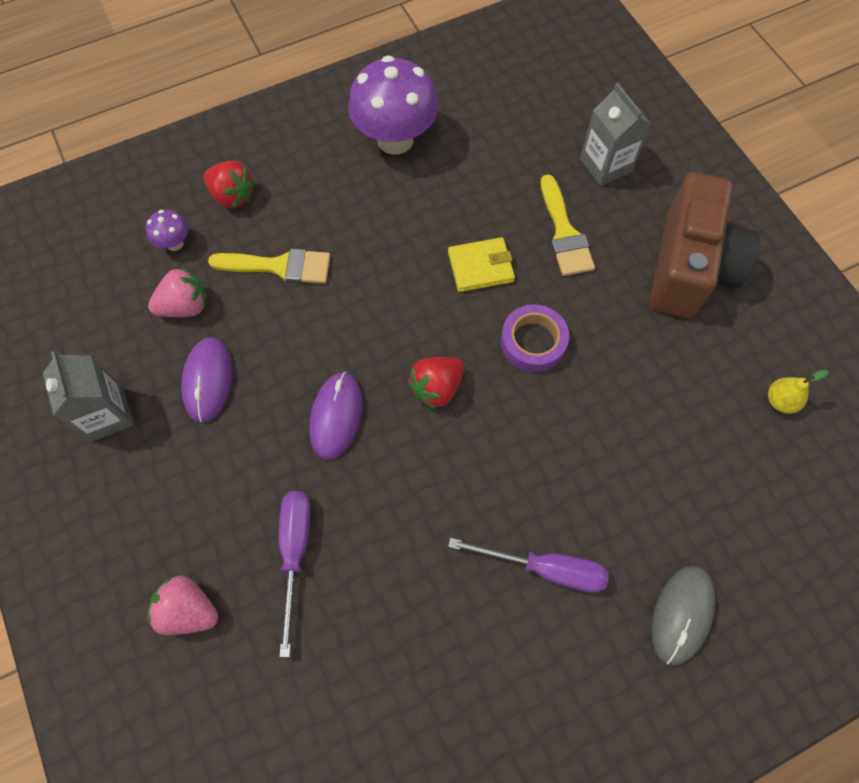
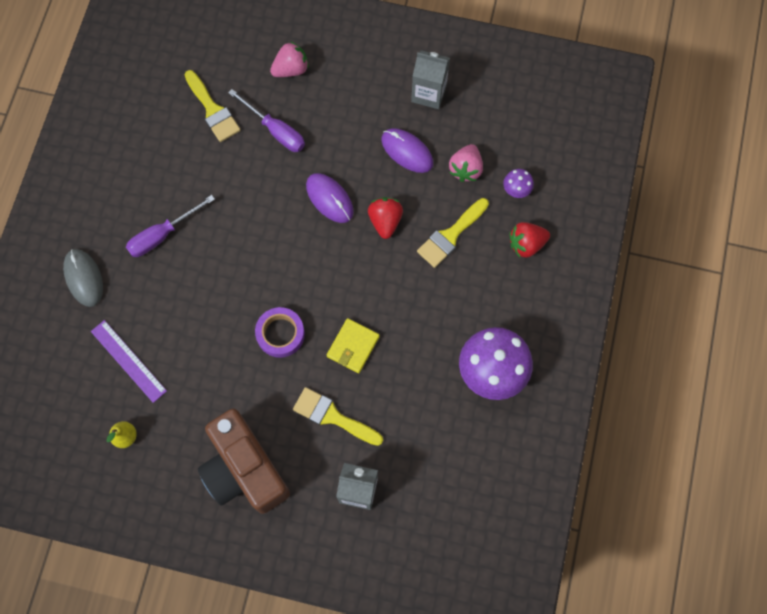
camera: 130 degrees right, 5 degrees up
red strawberry [408,357,464,410] -> red strawberry moved to [368,197,403,239]
none -> purple ruler [91,320,167,403]
none -> yellow brush [184,70,241,142]

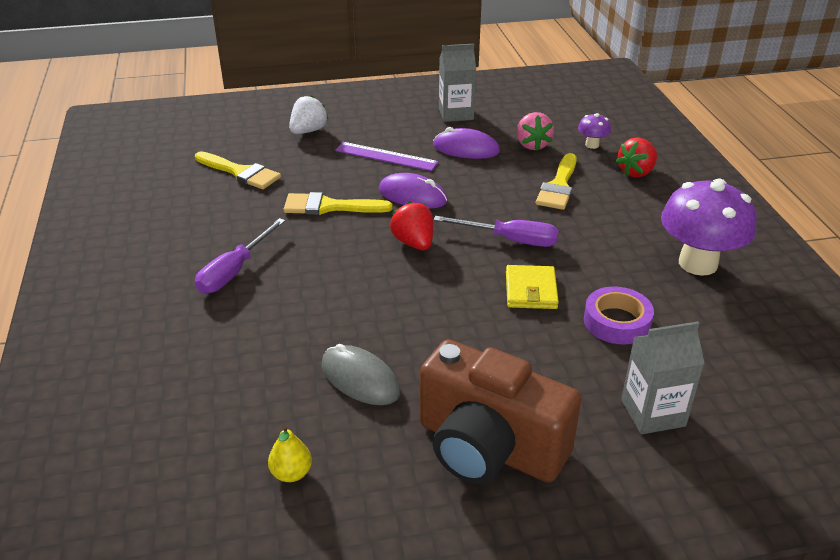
camera: 25 degrees left, 35 degrees down
grey mouse [63,249,103,307] -> grey mouse moved to [321,344,401,405]
purple ruler [91,320,167,403] -> purple ruler moved to [335,142,439,171]
purple screwdriver [228,89,305,152] -> purple screwdriver moved to [433,216,559,247]
purple tape [255,307,305,358] -> purple tape moved to [584,286,654,344]
pink strawberry [270,42,309,77] -> white strawberry [289,95,328,134]
yellow brush [293,387,383,446] -> yellow brush moved to [283,192,393,215]
red strawberry [368,197,403,239] -> red strawberry moved to [390,201,433,250]

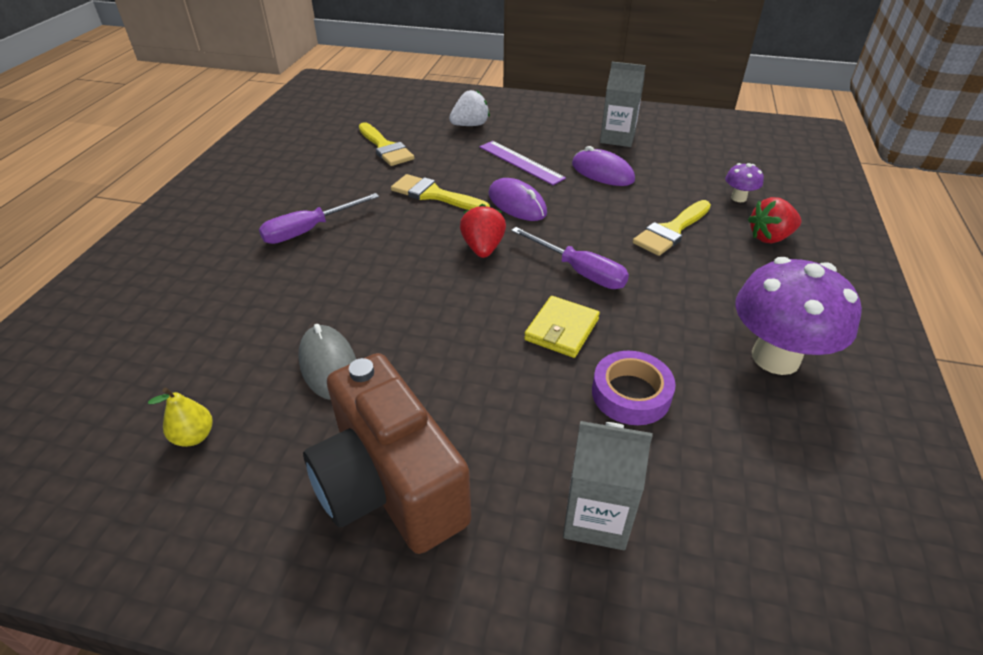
camera: 25 degrees right, 5 degrees up
pink strawberry [517,112,554,151] -> none

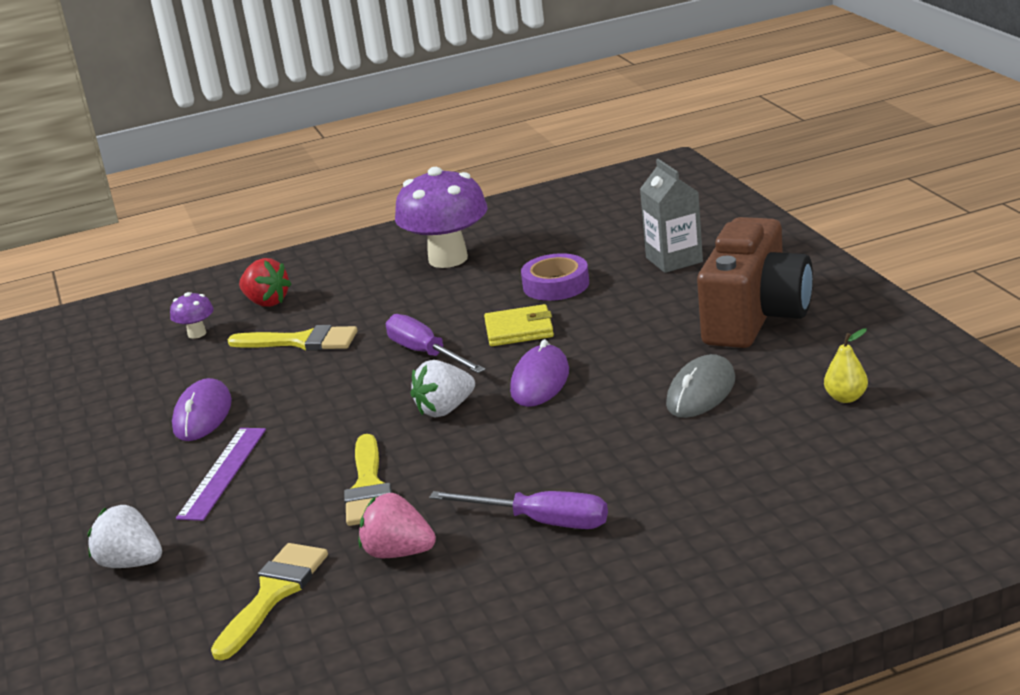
camera: 120 degrees left, 15 degrees down
red strawberry [460,204,506,258] -> white strawberry [410,360,475,417]
purple mouse [488,178,547,221] -> purple mouse moved to [510,339,569,407]
purple screwdriver [511,227,629,289] -> purple screwdriver turned 45 degrees counterclockwise [386,314,485,373]
grey carton [600,62,646,147] -> none
none -> pink strawberry [359,493,436,558]

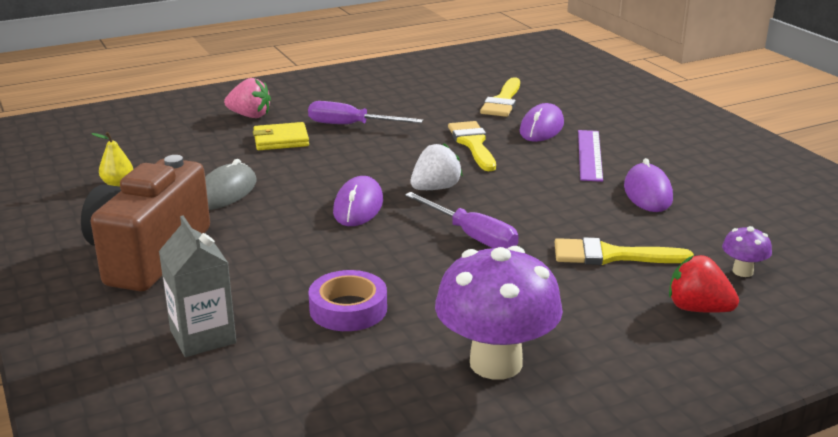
camera: 170 degrees right, 0 degrees up
white strawberry [88,505,162,568] -> none
pink strawberry [359,493,436,558] -> pink strawberry moved to [224,78,271,118]
yellow wallet [484,304,554,346] -> yellow wallet moved to [253,122,309,150]
none -> purple mouse [520,103,564,142]

